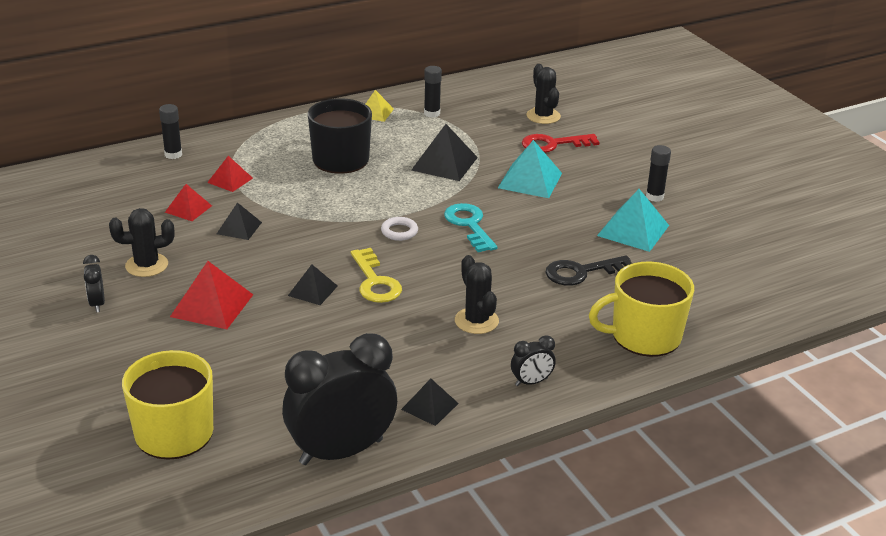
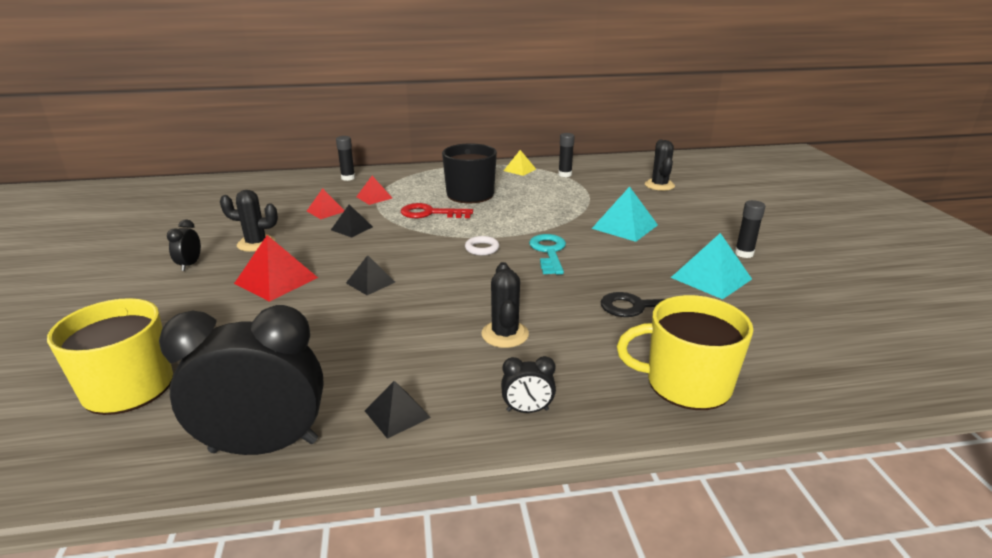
camera: 20 degrees right, 5 degrees down
yellow key [351,248,402,303] -> none
black pyramid [411,124,478,181] -> none
red key [522,134,599,153] -> red key moved to [401,203,473,218]

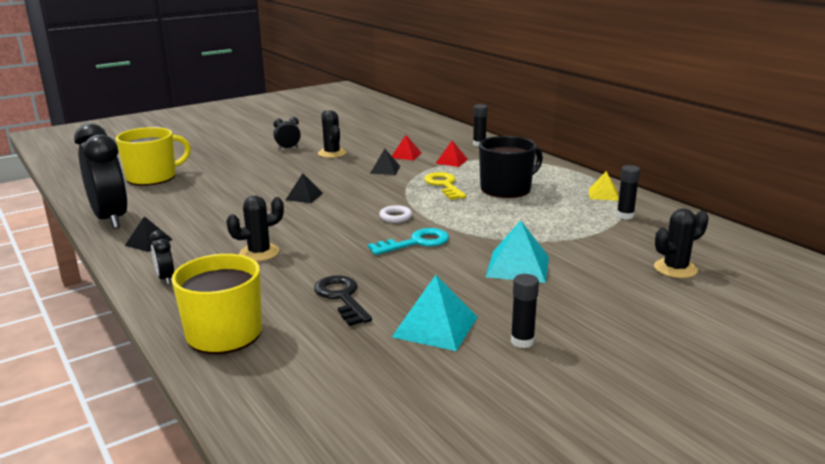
camera: 65 degrees right, 5 degrees down
red pyramid [234,235,318,302] -> none
red key [401,203,473,218] -> yellow key [424,172,467,200]

